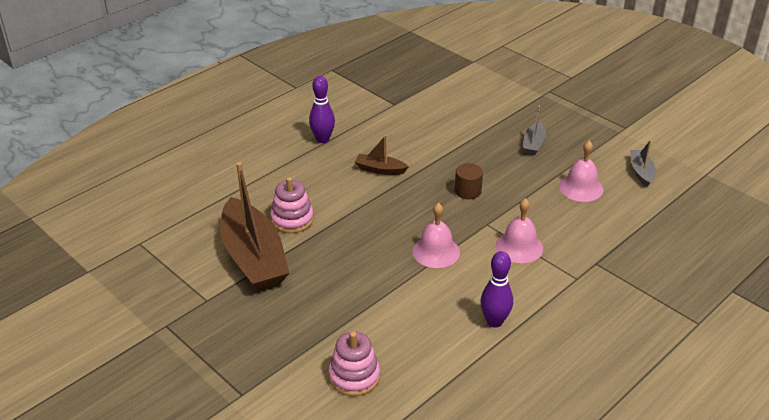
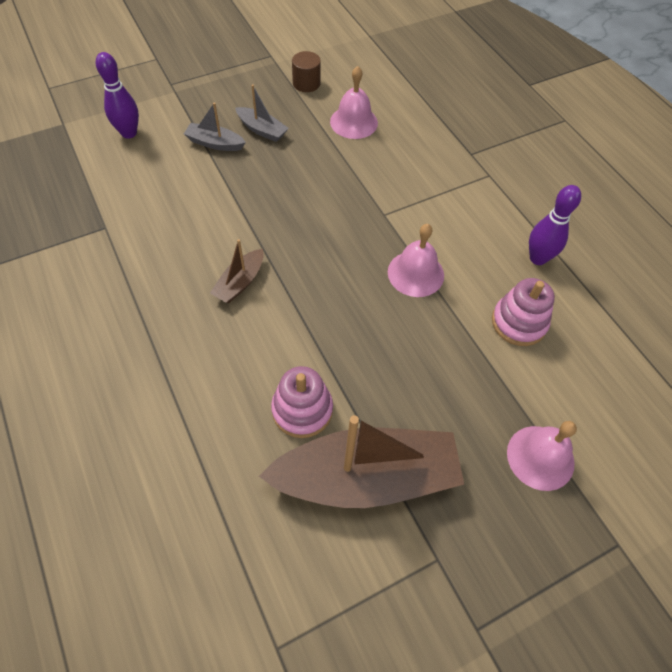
camera: 75 degrees left, 20 degrees up
purple bowling pin [309,76,335,143] -> purple bowling pin moved to [96,52,139,139]
pink stacking toy [328,331,380,396] -> pink stacking toy moved to [492,278,555,346]
brown cylinder [455,163,483,199] -> brown cylinder moved to [292,51,321,92]
pink bell [496,198,543,263] -> pink bell moved to [507,421,577,491]
grey boat [630,140,655,187] -> grey boat moved to [184,102,246,151]

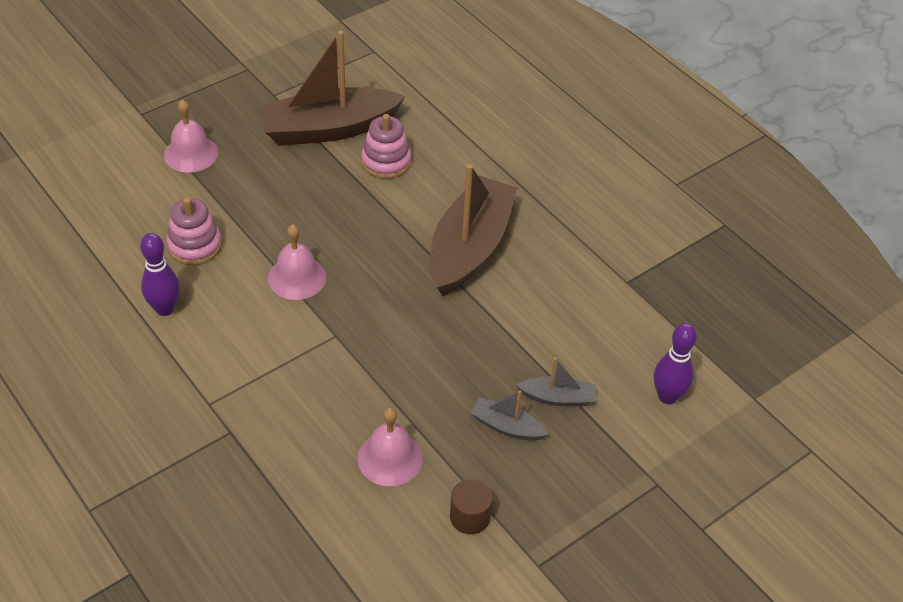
camera: 170 degrees right, 10 degrees down
brown boat [210,239,264,303] -> brown boat [430,164,518,296], size x2.22

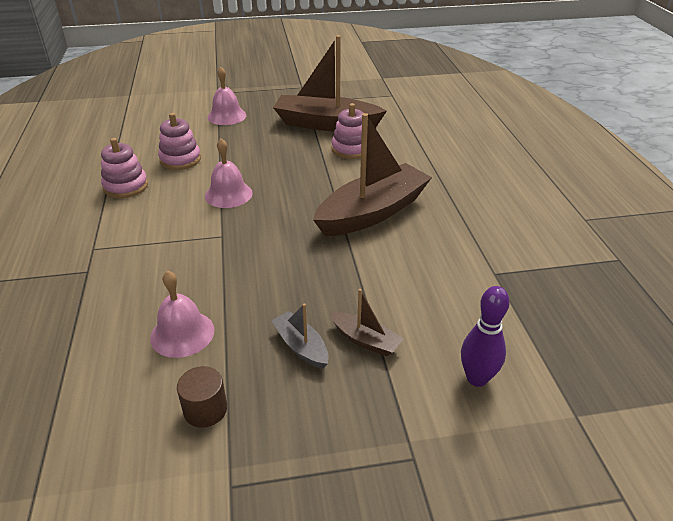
camera: 30 degrees right, 10 degrees down
purple bowling pin [140,233,180,316] -> pink stacking toy [101,138,148,198]
grey boat [516,357,595,406] -> brown boat [330,289,404,357]

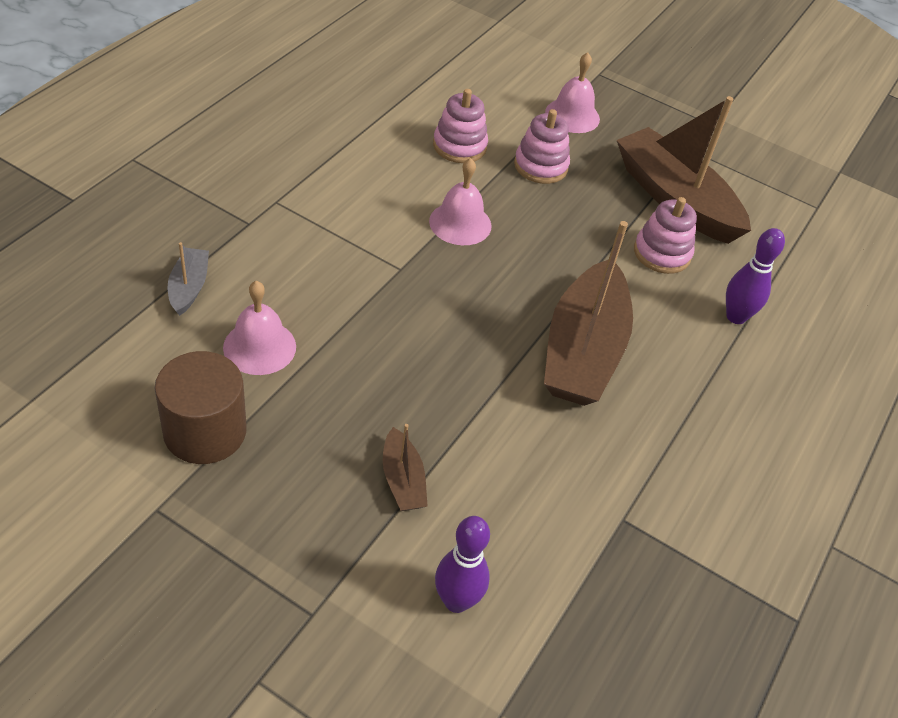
camera: 35 degrees right, 10 degrees up
pink stacking toy [101,138,148,198] -> pink stacking toy moved to [514,109,570,184]
brown cylinder [177,366,227,428] -> brown cylinder [155,351,247,464], size x1.74
grey boat [271,303,329,369] -> grey boat moved to [168,242,209,316]
brown boat [313,113,432,236] -> brown boat turned 105 degrees clockwise [544,221,633,406]
none -> purple bowling pin [726,228,785,324]

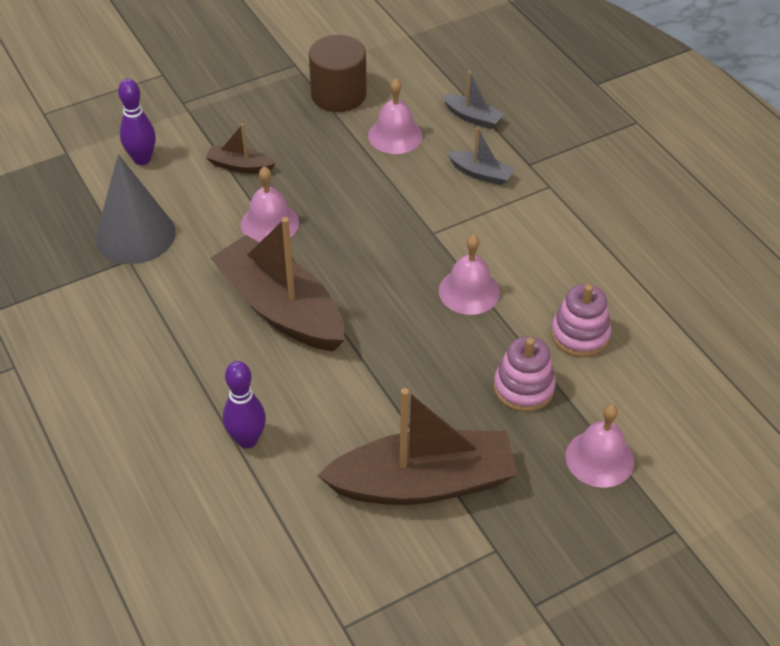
camera: 125 degrees right, 0 degrees up
pink stacking toy [634,197,697,274] -> none
none -> grey cone [95,154,176,264]
none -> pink bell [241,166,299,242]
none -> grey boat [447,127,515,186]

